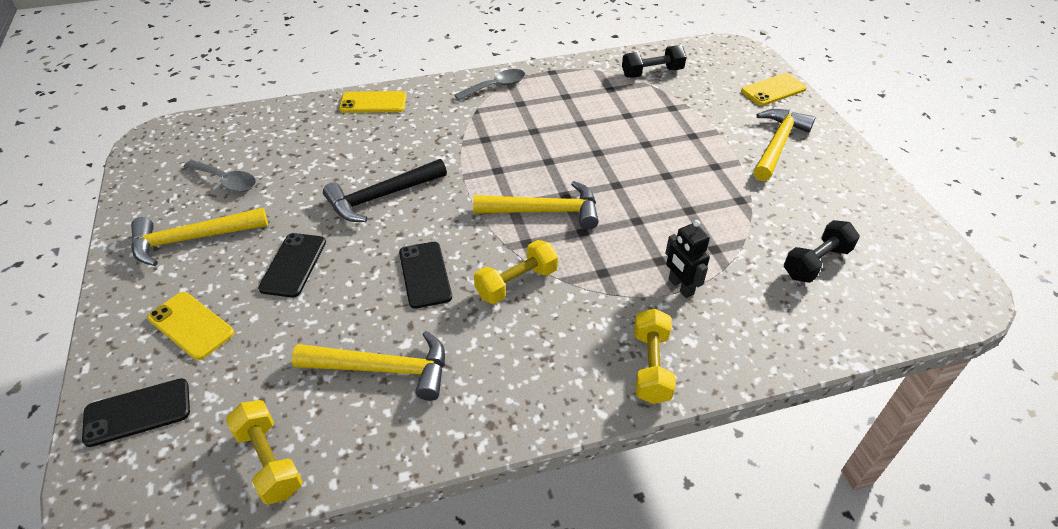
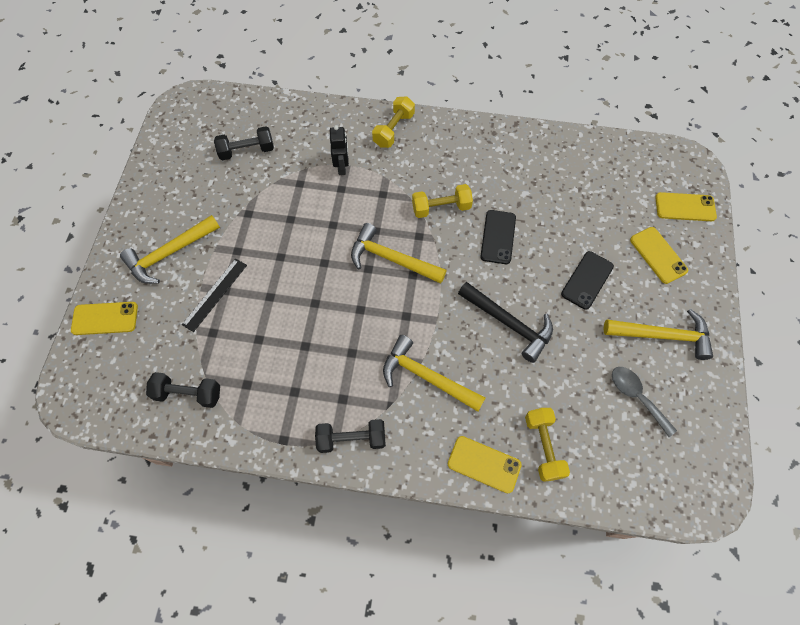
camera: 155 degrees left, 20 degrees up
black phone [82,378,190,447] -> yellow phone [655,192,717,221]
yellow dumbbell [226,400,303,505] -> yellow dumbbell moved to [525,408,570,482]
yellow hammer [292,331,445,401] -> yellow hammer moved to [383,335,485,412]
black hammer [323,159,447,222] -> black hammer turned 45 degrees clockwise [458,282,553,363]
grey spoon [454,69,525,100] -> black dumbbell [315,419,386,453]
none -> black ruler [182,258,247,332]

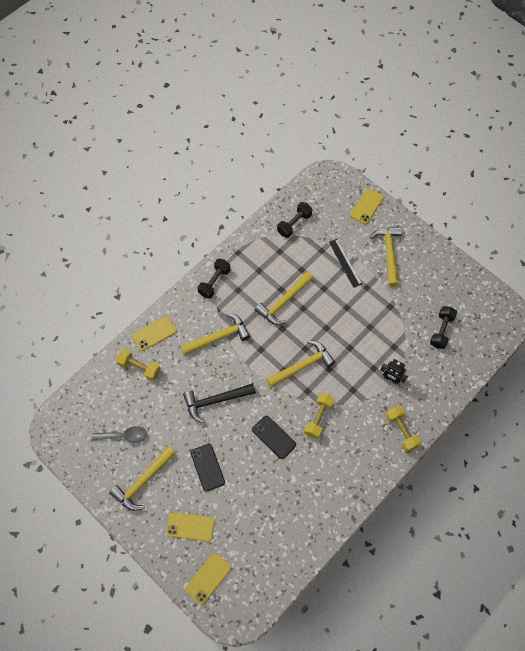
camera: 125 degrees right, 0 degrees up
none -> yellow hammer [255,272,313,325]

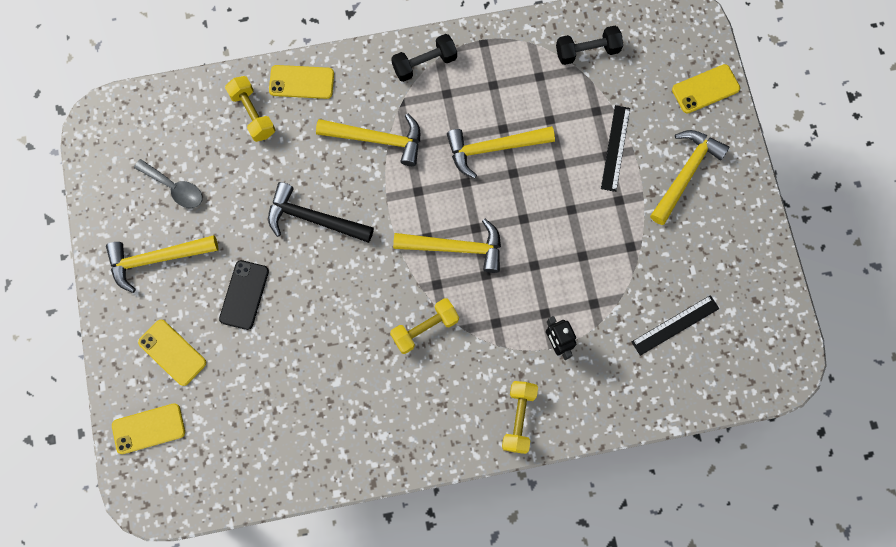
camera: 35 degrees right, 10 degrees up
black phone [252,416,296,459] -> none
black dumbbell [430,306,457,349] -> black ruler [632,295,719,356]

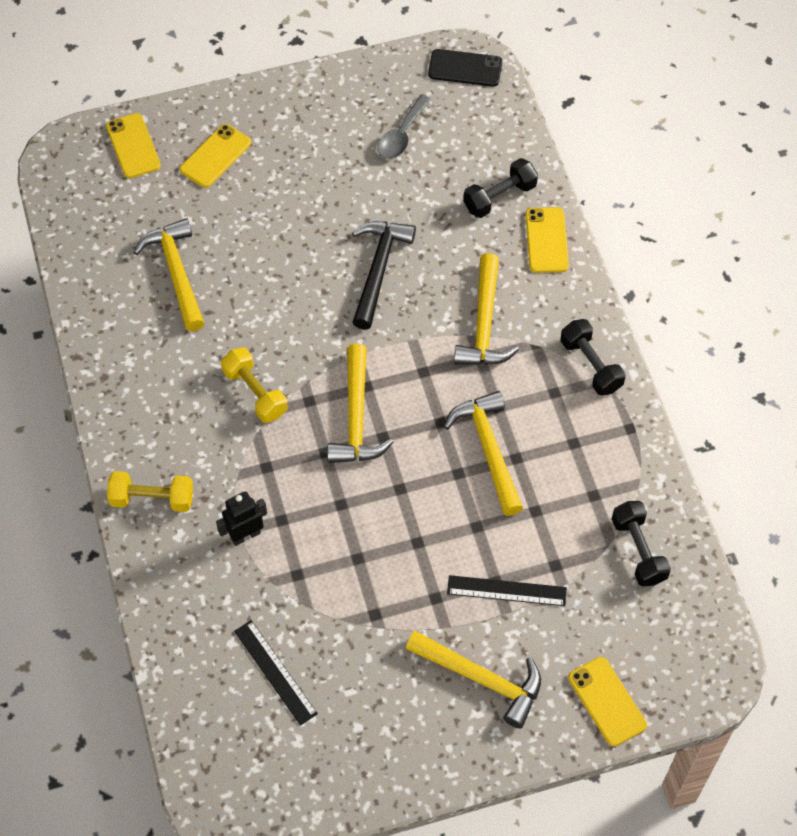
camera: 85 degrees right, 15 degrees down
yellow hammer [106,235,218,293] -> yellow hammer moved to [133,218,204,331]
black phone [219,260,269,330] -> black phone moved to [428,49,502,87]
yellow dumbbell [225,76,275,142] -> black dumbbell [463,158,538,218]

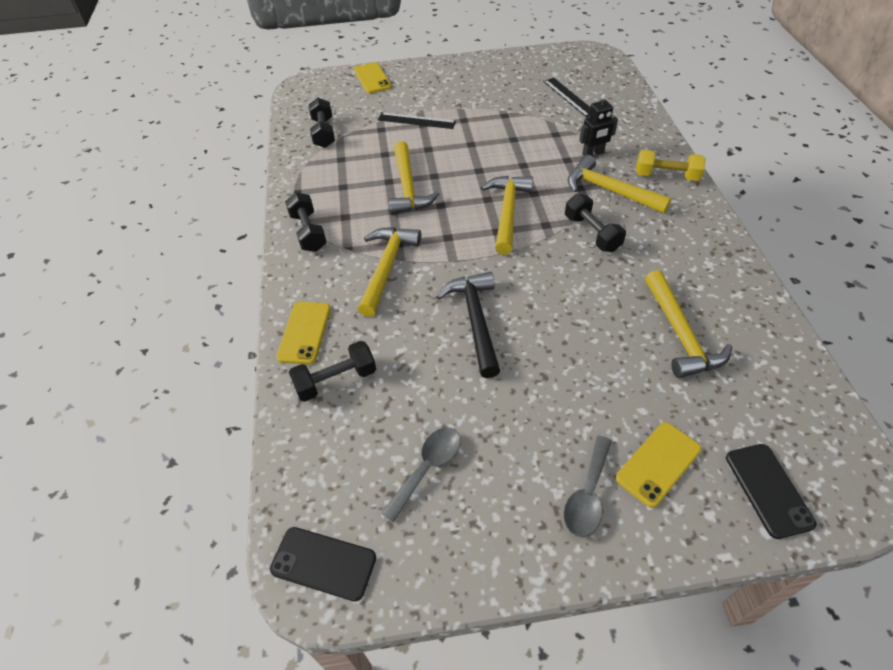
camera: 170 degrees left, 10 degrees down
yellow phone [106,113,161,178] -> black phone [726,444,816,539]
yellow dumbbell [221,347,288,423] -> black dumbbell [565,194,626,252]
black hammer [352,221,416,330] -> black hammer turned 150 degrees clockwise [437,272,500,378]
yellow hammer [406,631,541,729] -> yellow hammer moved to [568,155,672,213]
none -> grey spoon [563,436,612,537]

